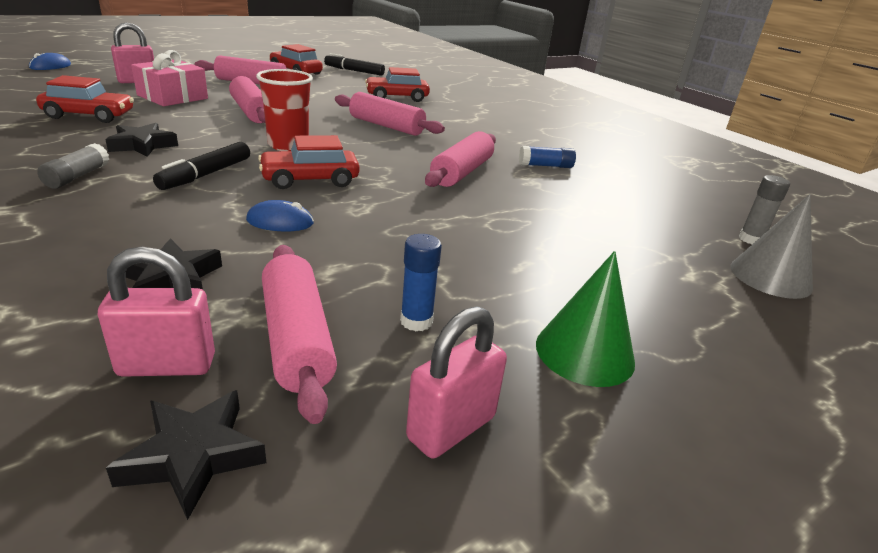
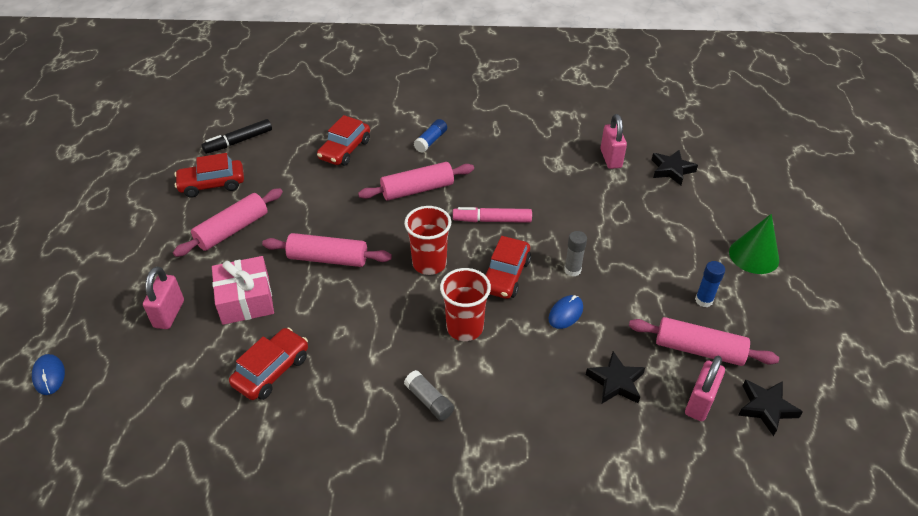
camera: 50 degrees left, 15 degrees up
black star [105,123,178,157] -> black star moved to [652,150,698,185]
black marker [153,142,250,190] -> red cup [440,268,491,341]
pink padlock [406,306,507,459] -> pink padlock moved to [601,114,627,169]
pink rolling pin [425,131,496,187] -> none
blue glue stick [519,146,576,168] -> blue glue stick moved to [413,119,447,153]
grey cone [730,194,813,299] -> none
grey glue stick [739,175,790,244] -> grey glue stick moved to [564,231,587,276]
none -> pink marker [453,207,532,223]

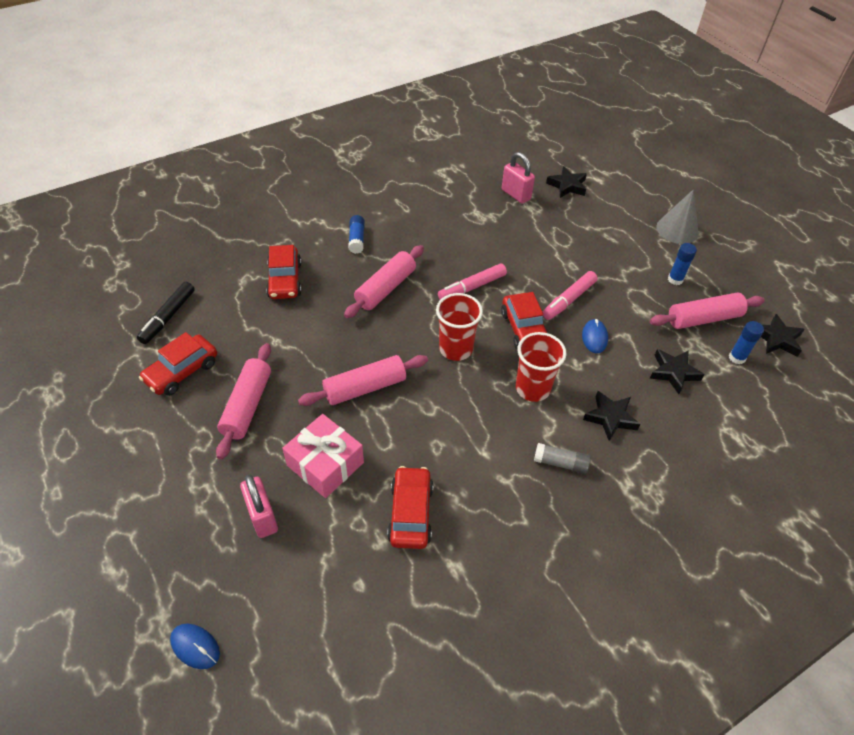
camera: 35 degrees left, 5 degrees up
grey glue stick [564,231,587,276] -> pink marker [543,271,598,320]
pink padlock [685,356,725,421] -> blue glue stick [729,321,764,364]
green cone [729,214,779,274] -> grey cone [656,190,699,244]
none -> black star [583,391,640,441]

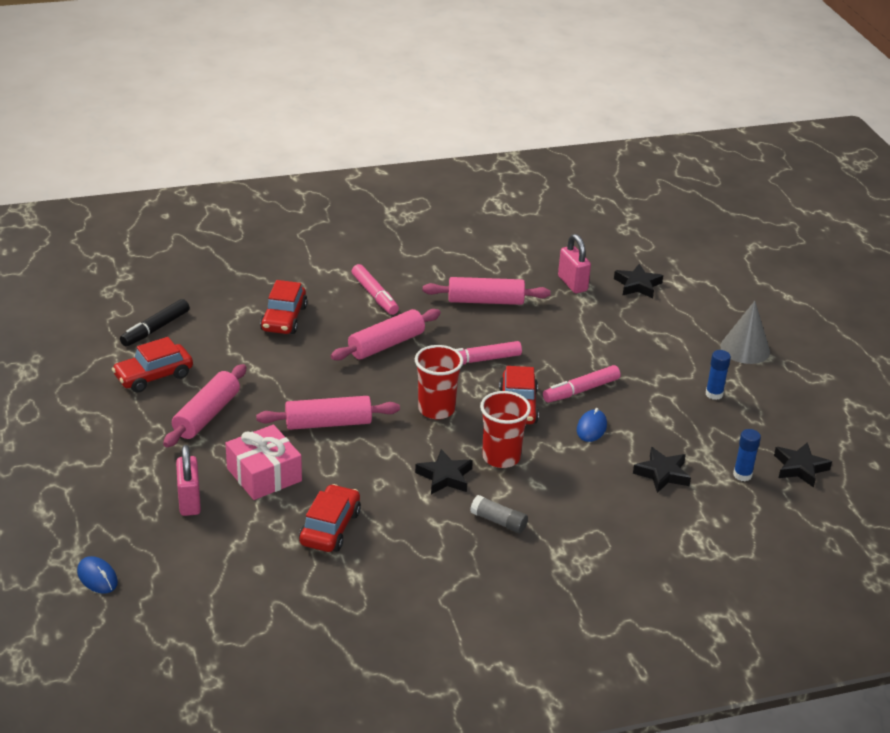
camera: 15 degrees right, 15 degrees down
blue glue stick [348,215,365,254] -> pink marker [352,264,399,315]
black star [583,391,640,441] -> black star moved to [415,449,473,494]
pink rolling pin [650,292,765,329] -> pink rolling pin moved to [423,277,551,305]

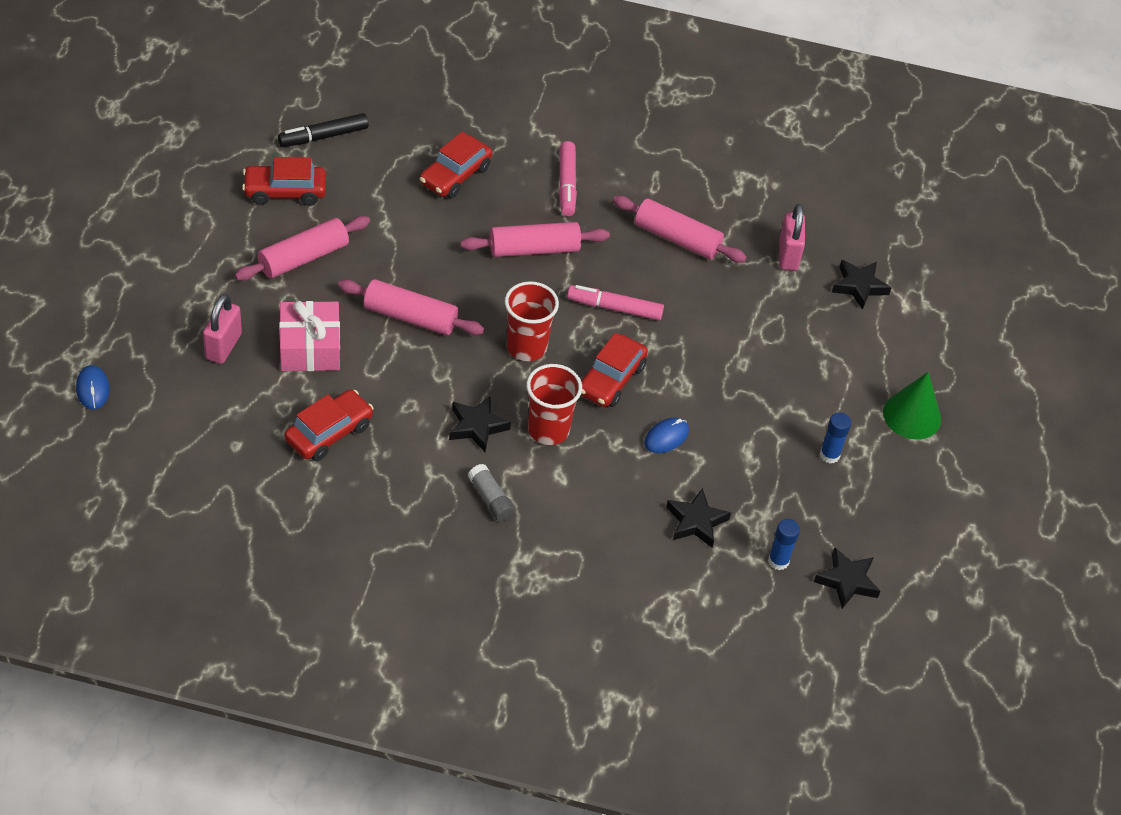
camera: 25 degrees right, 15 degrees up
pink marker [543,365,621,402] -> none
grey cone [720,301,770,364] -> green cone [883,372,941,440]

